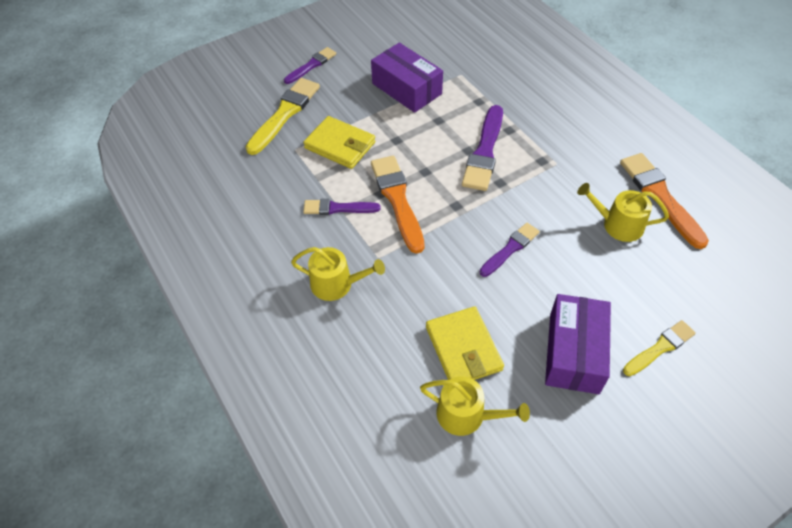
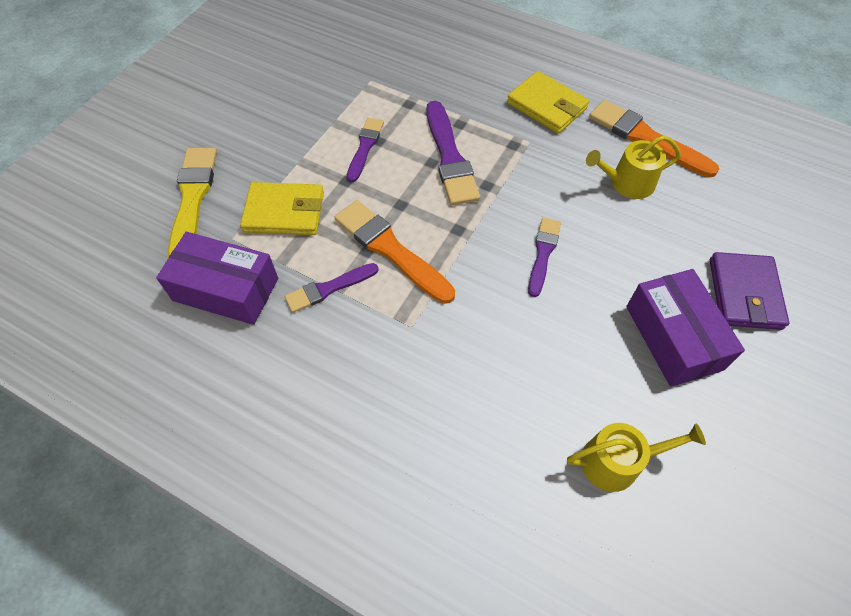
camera: 30 degrees left, 5 degrees up
purple brush [284,47,336,84] -> purple brush moved to [347,118,384,182]
yellow watering can [291,247,385,301] -> none
purple box [371,43,443,113] -> purple box moved to [156,232,278,325]
yellow wallet [426,306,504,380] -> yellow wallet moved to [507,71,589,134]
yellow brush [623,320,696,376] -> purple wallet [710,252,789,330]

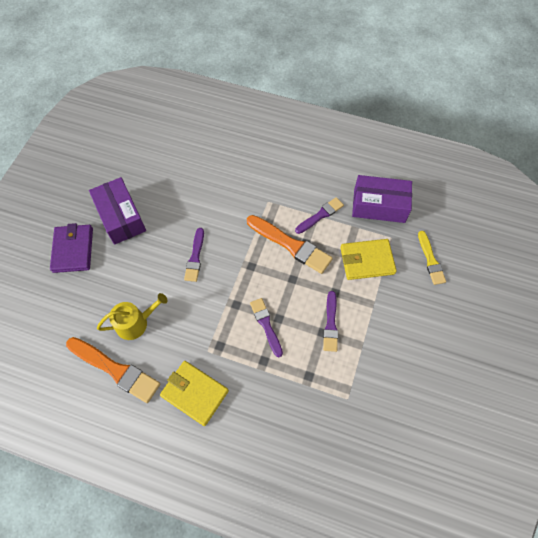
camera: 170 degrees right, 5 degrees up
yellow brush [168,148,217,258] -> yellow brush [418,231,446,285], size x0.61
purple brush [427,101,480,205] -> purple brush [250,298,283,357], size x0.61
yellow watering can [567,423,706,492] -> none

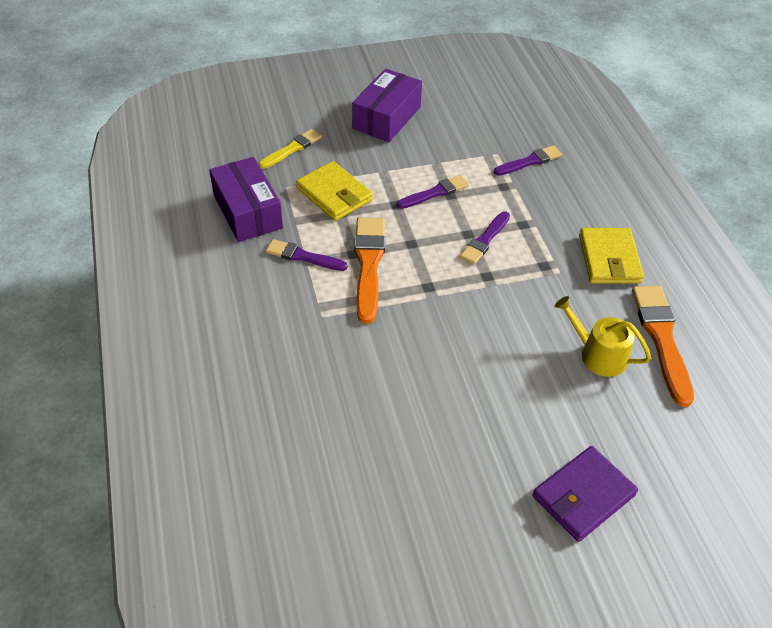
camera: 125 degrees left, 15 degrees down
purple box [89,177,146,245] -> purple box moved to [352,69,422,142]
purple brush [184,228,204,282] -> purple brush moved to [494,145,562,176]

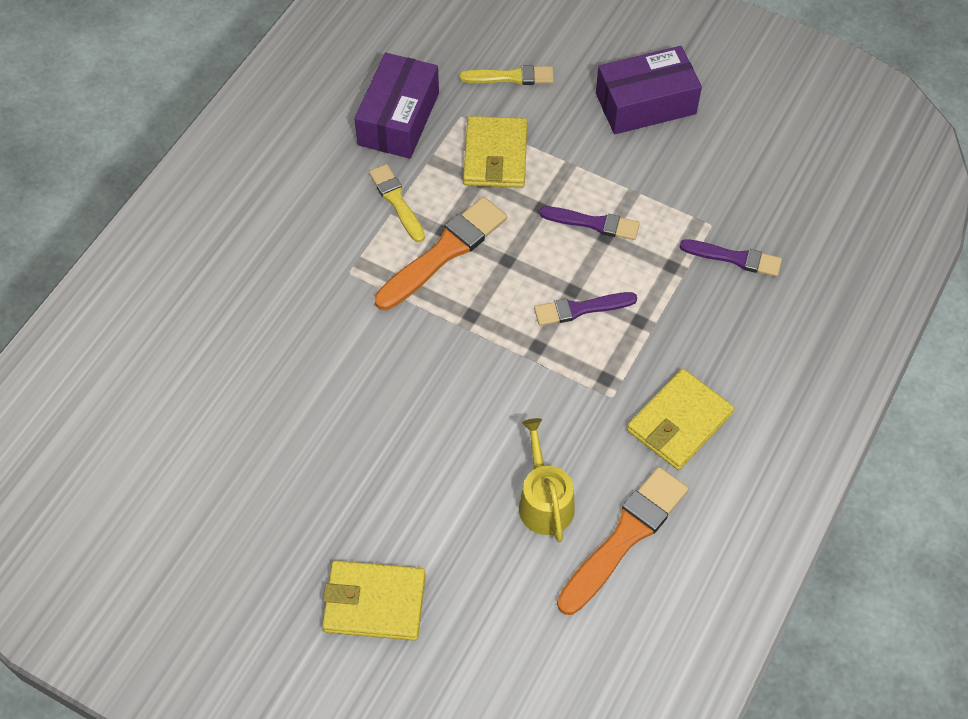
camera: 45 degrees right, 10 degrees up
purple brush [266,239,348,271] -> yellow brush [369,164,425,242]
purple wallet [533,446,638,542] -> yellow wallet [322,560,426,641]

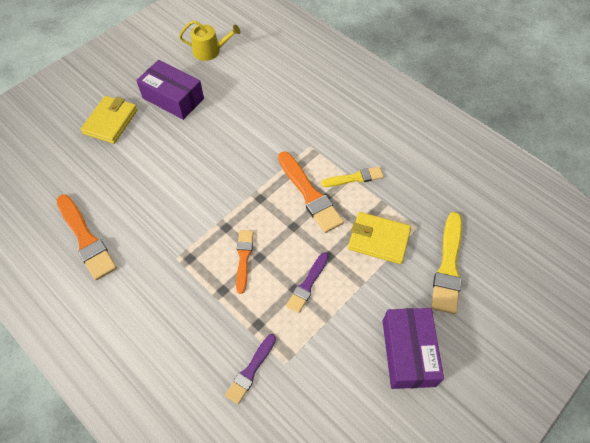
camera: 105 degrees right, 0 degrees up
purple box [354,53,439,159] -> purple box moved to [136,60,204,120]
yellow brush [459,65,554,85] -> yellow brush [431,212,462,314], size x1.63
yellow watering can [519,418,575,542] -> yellow watering can moved to [179,20,241,61]
purple brush [534,292,637,326] -> orange brush [236,230,254,294]
yellow wallet [627,369,734,470] -> none

